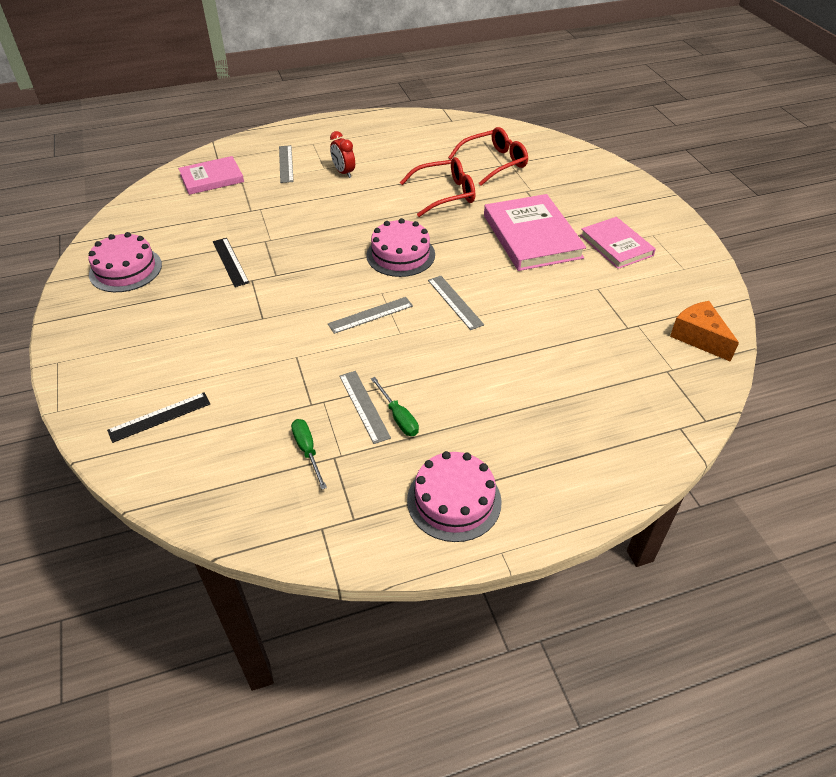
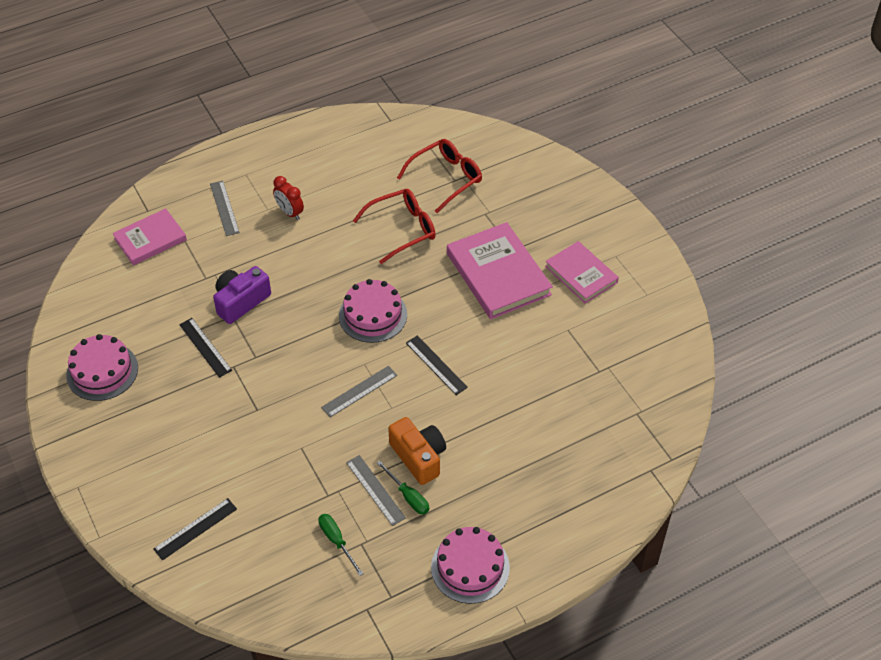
camera: 10 degrees left, 5 degrees up
grey ruler [428,276,484,330] -> black ruler [406,335,468,395]
orange cheese [670,301,739,362] -> none
none -> purple camera [213,266,271,324]
none -> orange camera [388,417,446,485]

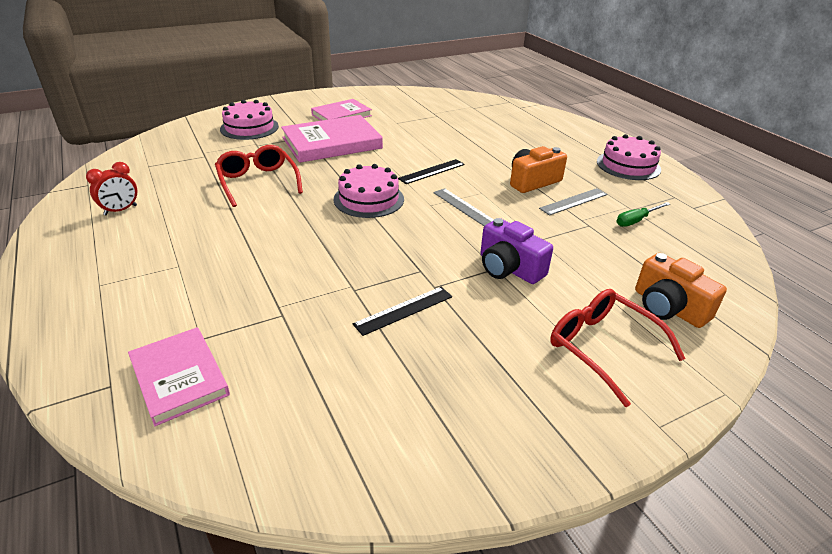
camera: 90 degrees left, 15 degrees down
pink cake [66,334,138,401] -> pink cake moved to [220,100,279,140]
black ruler [153,498,237,560] -> orange camera [635,253,727,328]
grey ruler [210,181,240,236] -> none
purple camera [213,266,271,324] -> purple camera moved to [480,218,553,284]
red clock [273,176,304,220] -> red clock moved to [86,162,137,215]
green screwdriver [377,461,429,515] -> none
red glasses [397,139,482,213] -> red glasses moved to [550,289,685,407]

